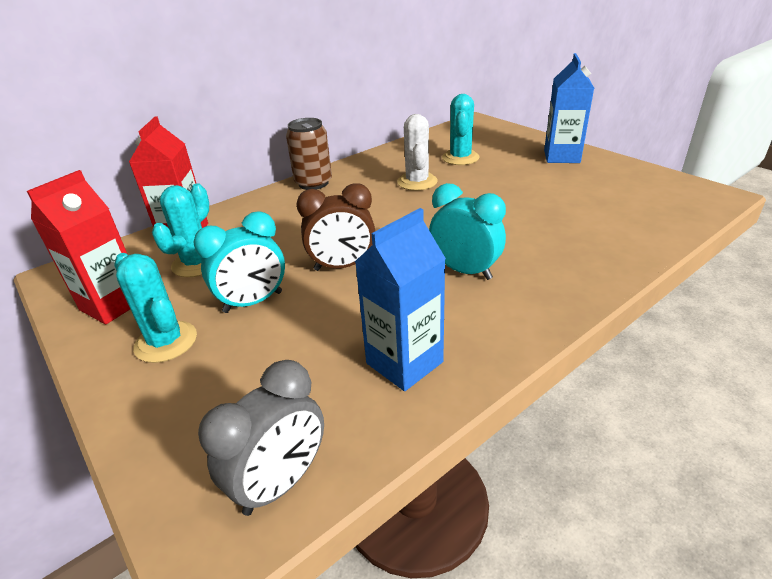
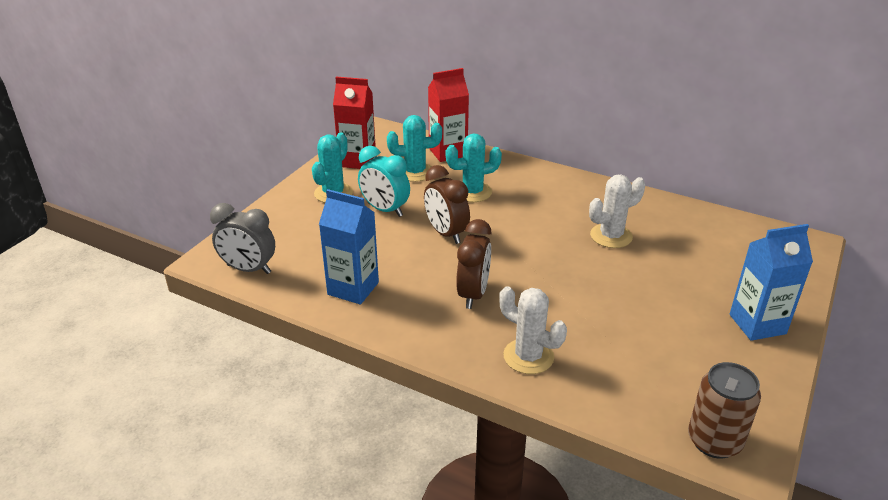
camera: 65 degrees right, 0 degrees up
brown can [286,118,332,190] -> brown can moved to [688,362,761,459]
turquoise clock [429,183,506,280] -> brown clock [456,219,492,309]
turquoise cactus [442,94,480,165] -> turquoise cactus moved to [446,133,502,202]
none -> white cactus [499,286,567,374]

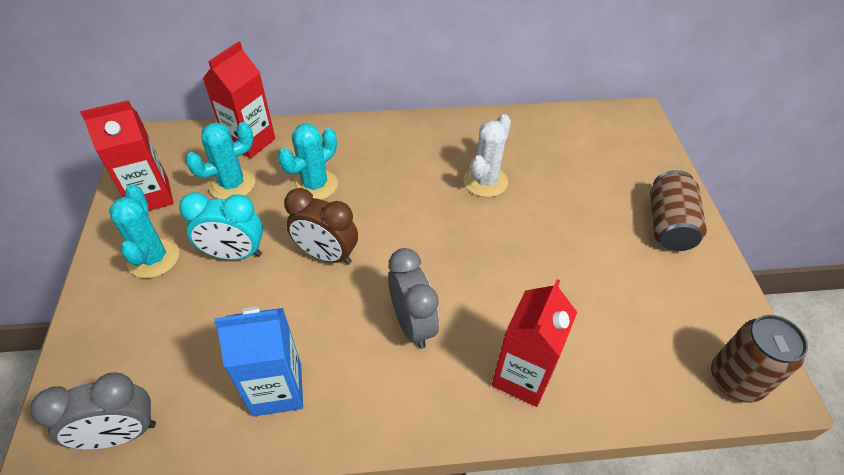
camera: 35 degrees left, 15 degrees up
brown clock [456,219,492,309] -> grey clock [388,248,439,349]
white cactus [499,286,567,374] -> red carton [492,279,577,407]
blue carton [729,224,813,341] -> brown can [650,170,707,251]

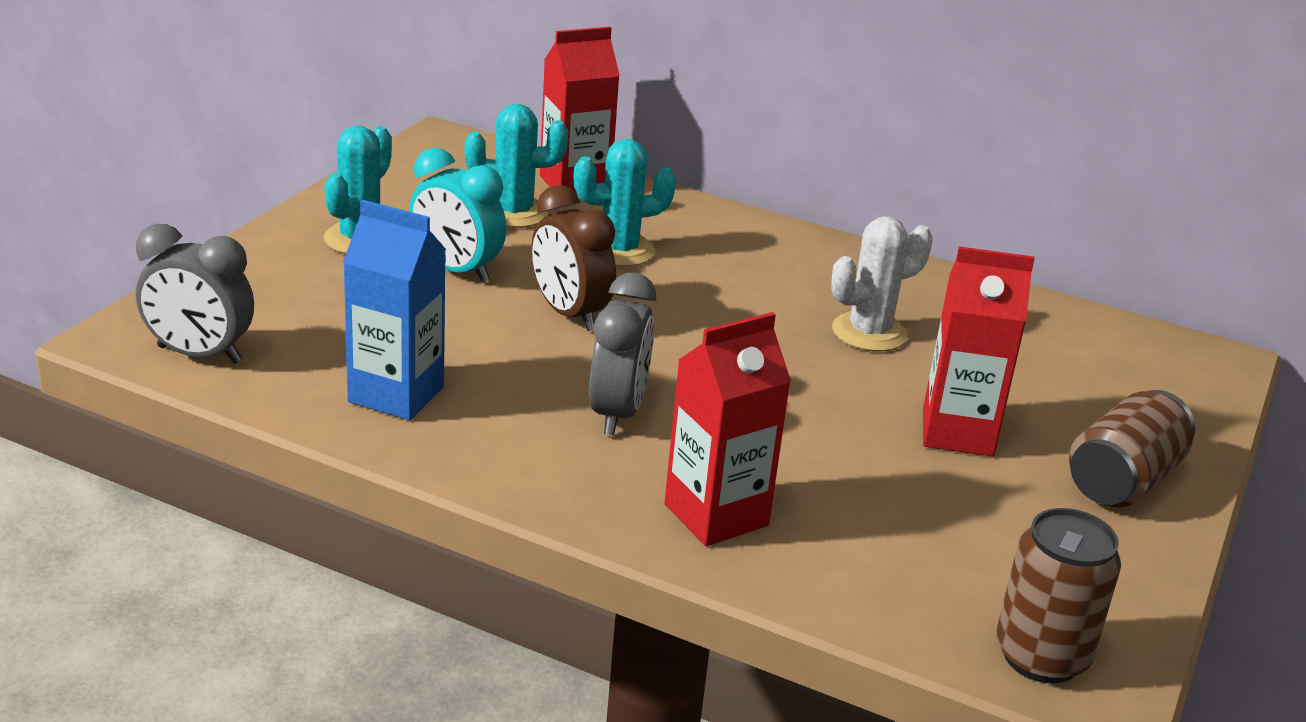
camera: 30 degrees right, 20 degrees down
red carton [80,100,173,211] -> red carton moved to [923,246,1035,457]

